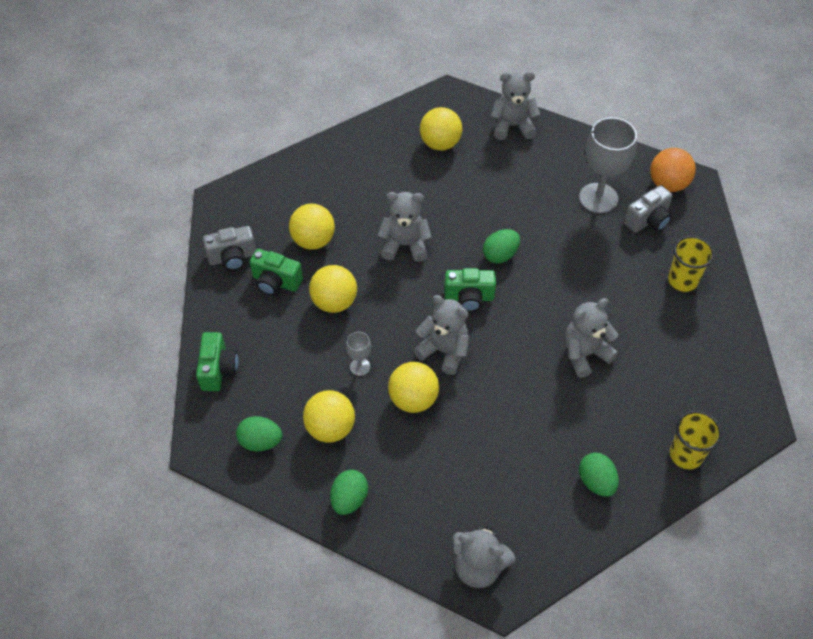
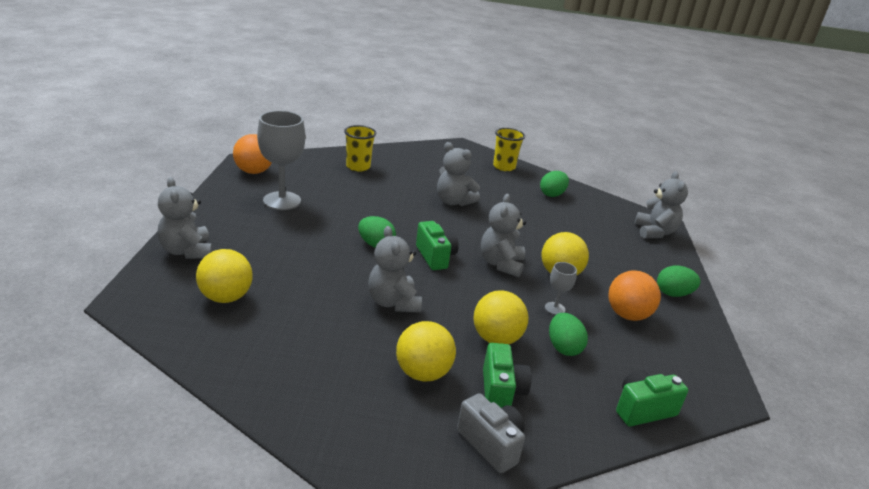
camera: 115 degrees left, 25 degrees down
green egg [236,416,282,452] -> green egg moved to [549,313,588,356]
yellow ball [303,390,355,443] -> orange ball [608,270,661,321]
grey camera [624,185,673,233] -> none

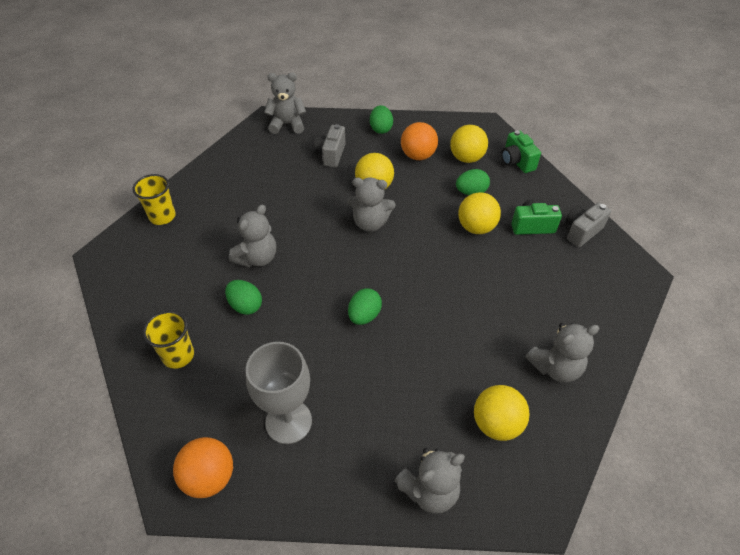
camera: 90 degrees left, 20 degrees up
grey teddy bear [368,226,422,312] -> grey teddy bear moved to [526,323,599,383]
yellow ball [396,321,456,382] -> yellow ball moved to [450,125,488,163]
green camera [416,221,459,270] -> none
green egg [540,171,569,197] -> green egg moved to [225,280,262,315]
grey goblet [545,262,577,315] -> none
none -> grey camera [314,124,345,167]

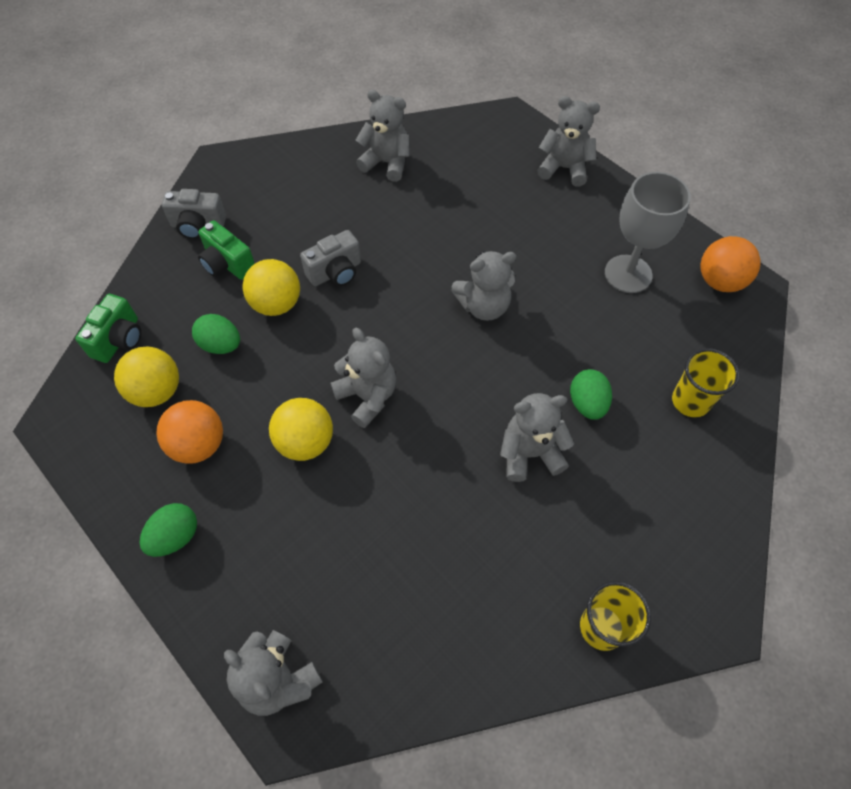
camera: 135 degrees left, 10 degrees up
grey camera [314,124,345,167] -> grey camera moved to [300,230,361,286]
green egg [348,288,382,325] -> grey teddy bear [451,251,516,321]
yellow ball [474,385,530,441] -> none

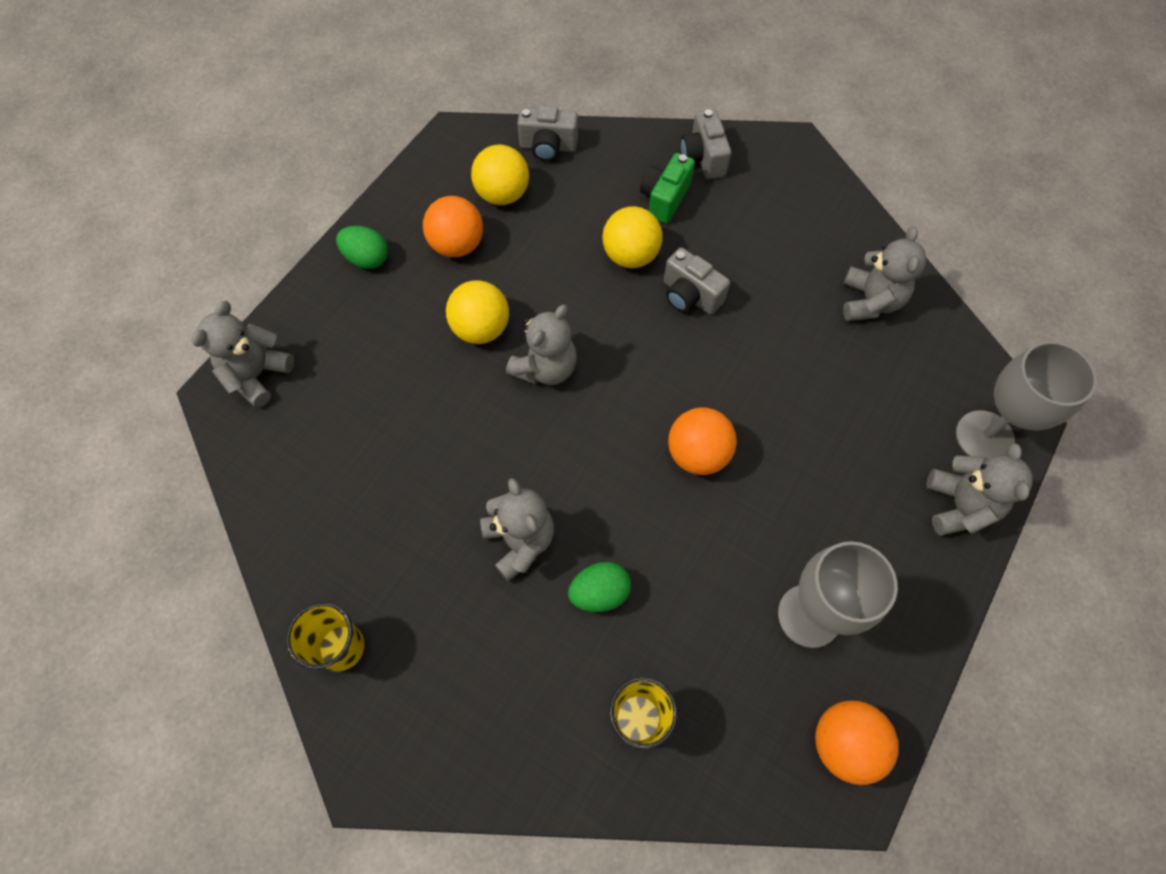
camera: 75 degrees right, 5 degrees up
green camera [75,294,141,363] -> grey camera [517,105,578,161]
green egg [192,314,240,354] -> none
grey teddy bear [451,251,516,321] -> orange ball [668,408,737,475]
none -> grey goblet [956,341,1097,459]

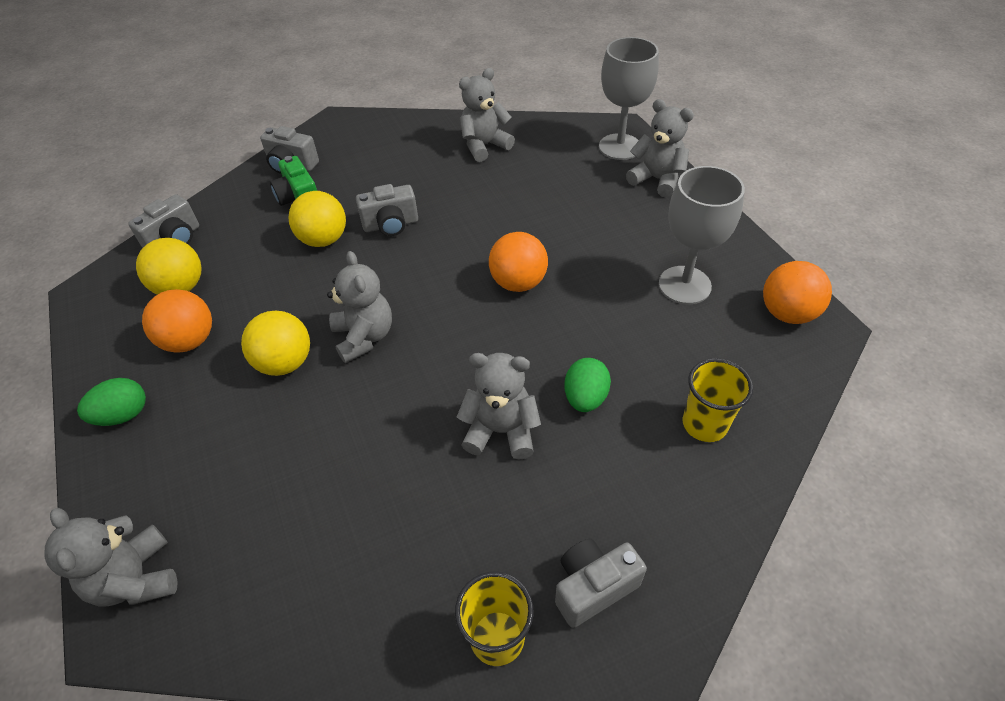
camera: 55 degrees left, 15 degrees down
grey teddy bear [843,226,926,321] -> grey teddy bear turned 75 degrees counterclockwise [459,68,515,162]
none -> grey camera [555,539,647,628]

